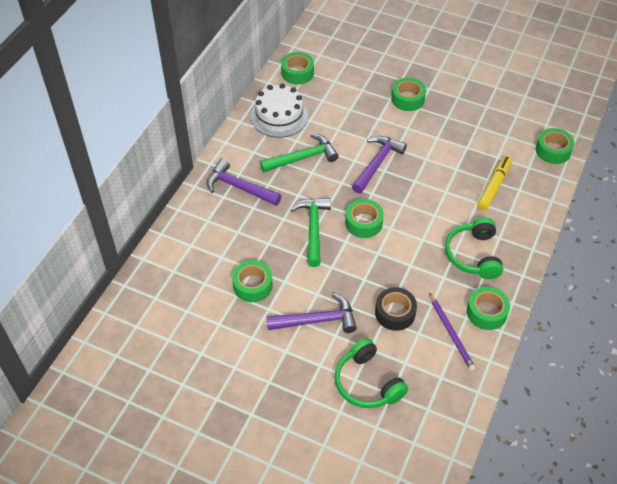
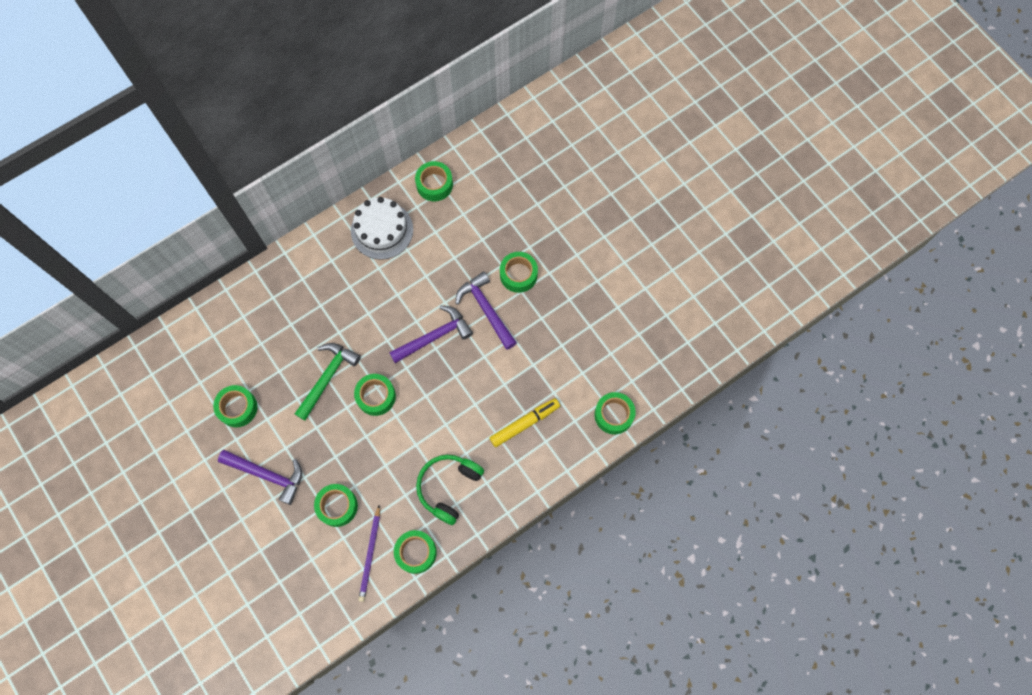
camera: 30 degrees right, 20 degrees up
purple hammer [207,159,281,206] -> purple hammer moved to [455,271,517,350]
green hammer [260,133,339,172] -> none
green headphones [335,338,408,408] -> none
black tape [375,287,417,331] -> green tape [314,484,358,527]

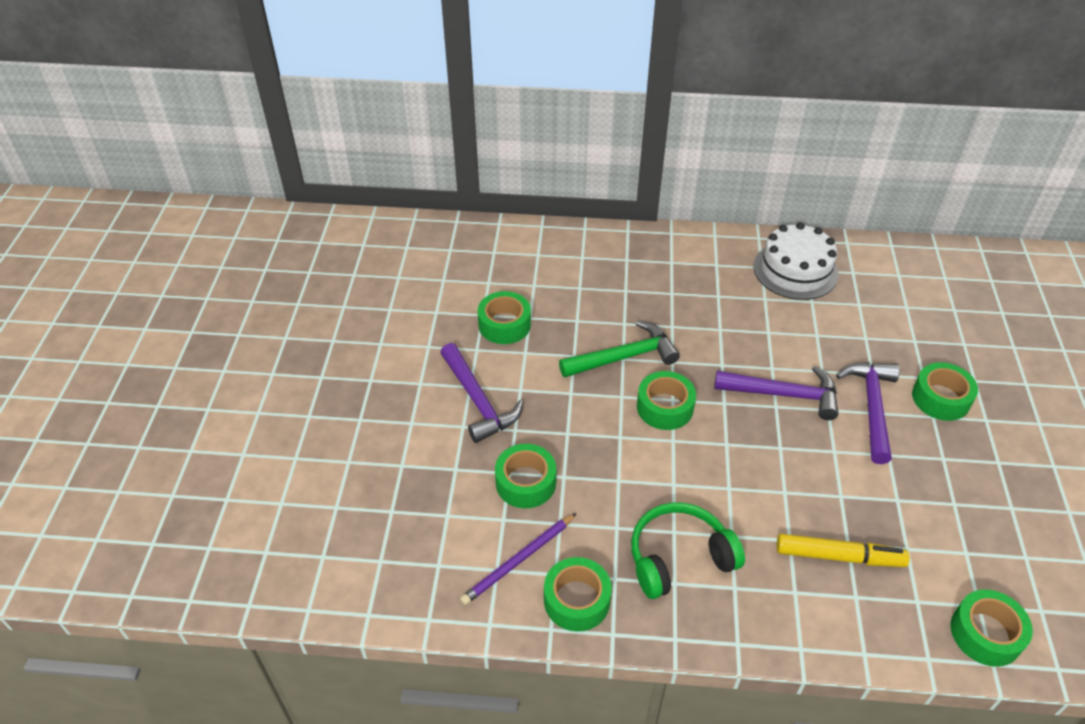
camera: 40 degrees right, 25 degrees down
green tape [415,161,453,201] -> none

